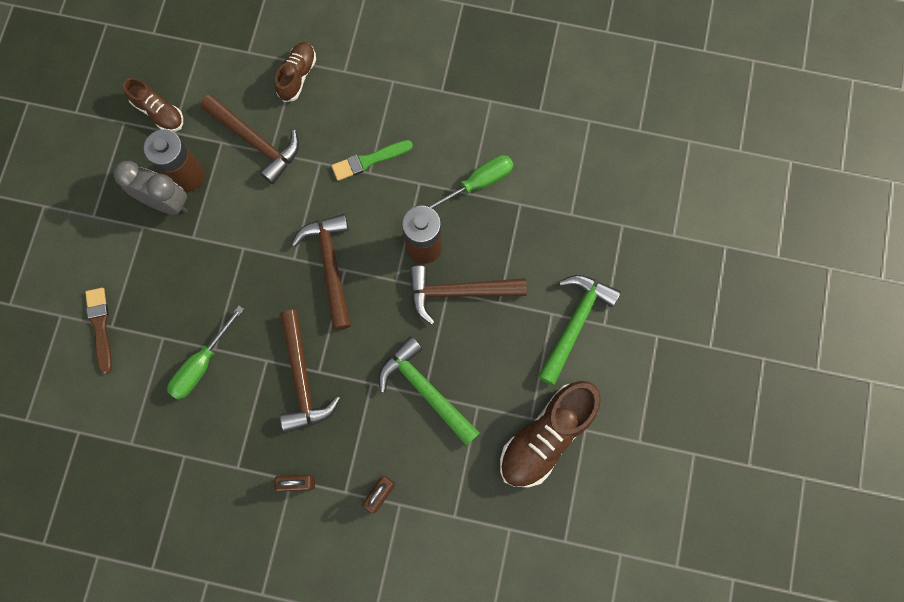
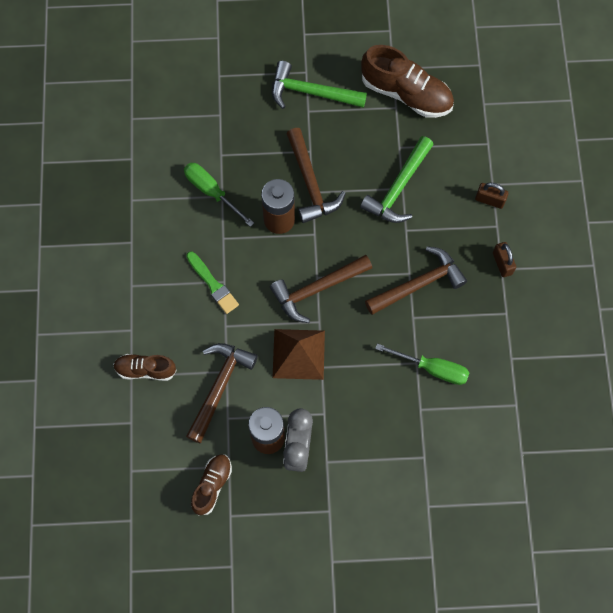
camera: 105 degrees left, 5 degrees down
brown brush [85,288,112,374] -> none
none -> brown pyramid [272,329,325,380]

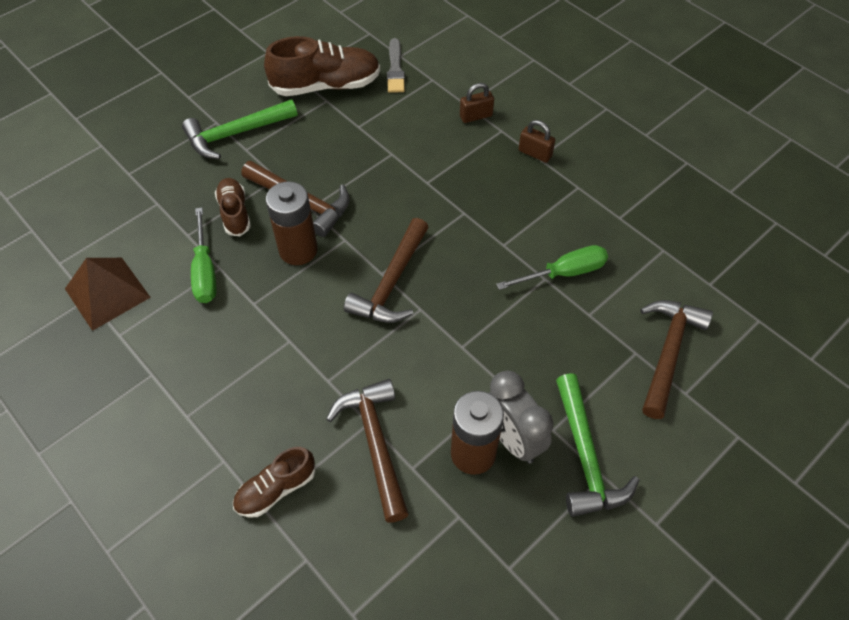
camera: 40 degrees left, 15 degrees down
green screwdriver [184,163,254,227] -> green screwdriver turned 105 degrees counterclockwise [191,208,217,303]
green brush [186,252,239,314] -> none
brown shoe [191,454,232,515] -> brown shoe moved to [215,178,251,236]
brown pyramid [272,329,325,380] -> brown pyramid moved to [65,258,151,331]
green hammer [360,136,434,223] -> green hammer moved to [556,373,639,517]
brown hammer [365,246,467,315] -> brown hammer moved to [640,300,713,419]
none -> grey brush [387,38,405,93]

